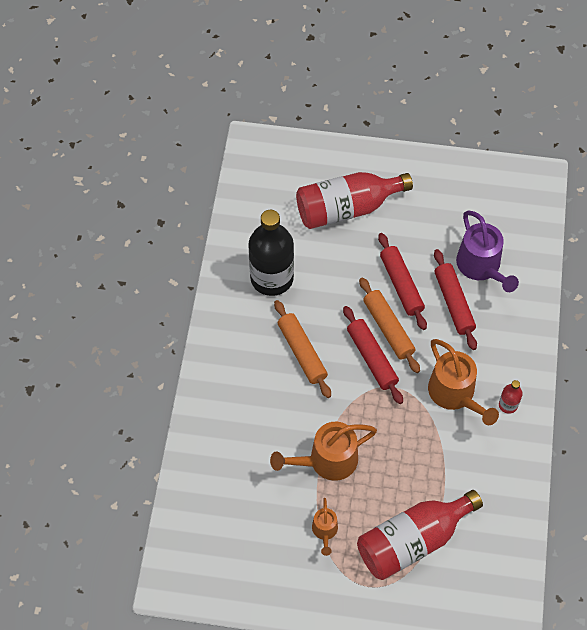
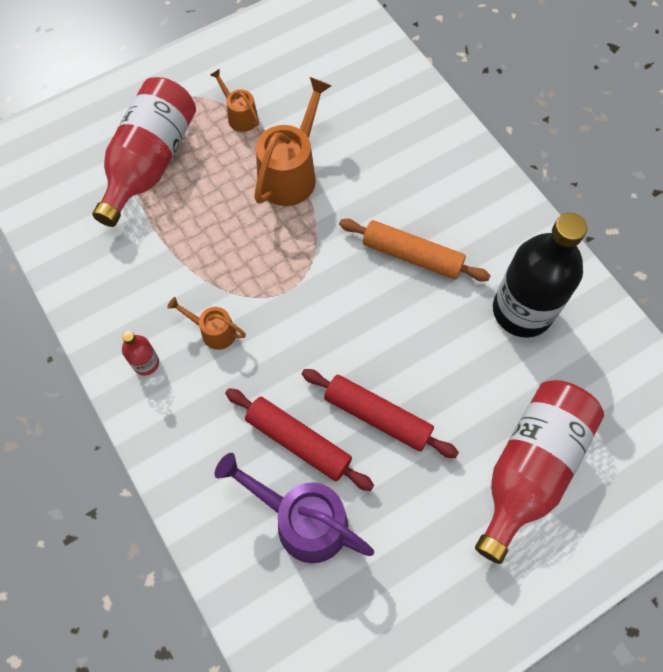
camera: 140 degrees right, 5 degrees up
red rolling pin [343,306,403,404] -> none
orange rolling pin [359,277,420,373] -> none
orange watering can [428,339,499,425] -> orange watering can [167,297,246,350], size x0.54

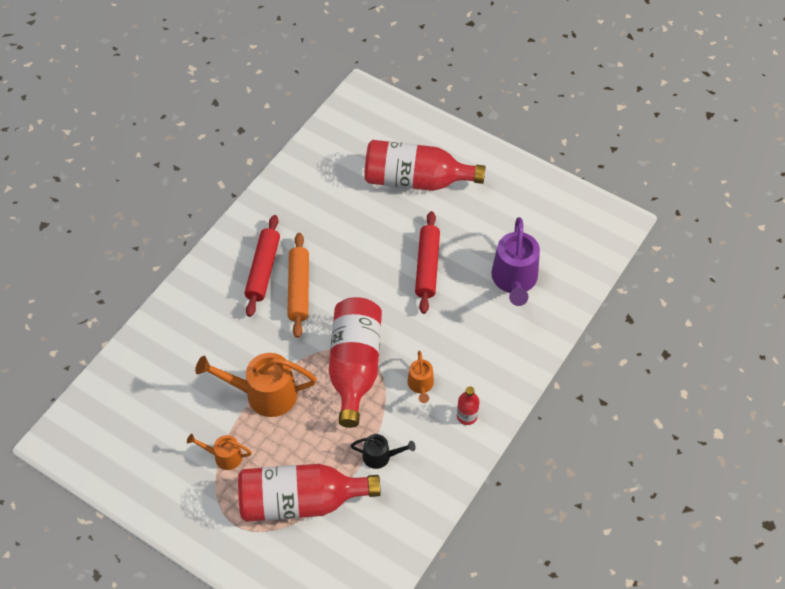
camera: 115 degrees left, 10 degrees down
orange watering can [210,69,259,132] -> orange watering can turned 75 degrees clockwise [187,434,252,470]
red rolling pin [225,388,374,491] -> red rolling pin moved to [244,215,280,317]
black bottle [493,213,587,338] -> none
none -> red bottle [329,297,382,428]
none -> black watering can [350,434,416,469]

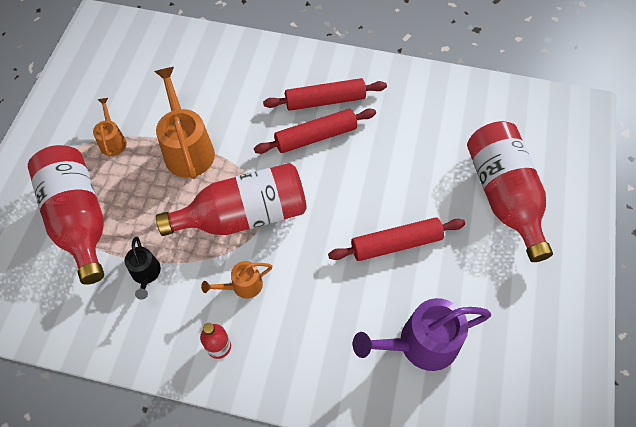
camera: 70 degrees right, 5 degrees up
orange rolling pin [287,233,309,338] -> red rolling pin [254,108,376,154]

